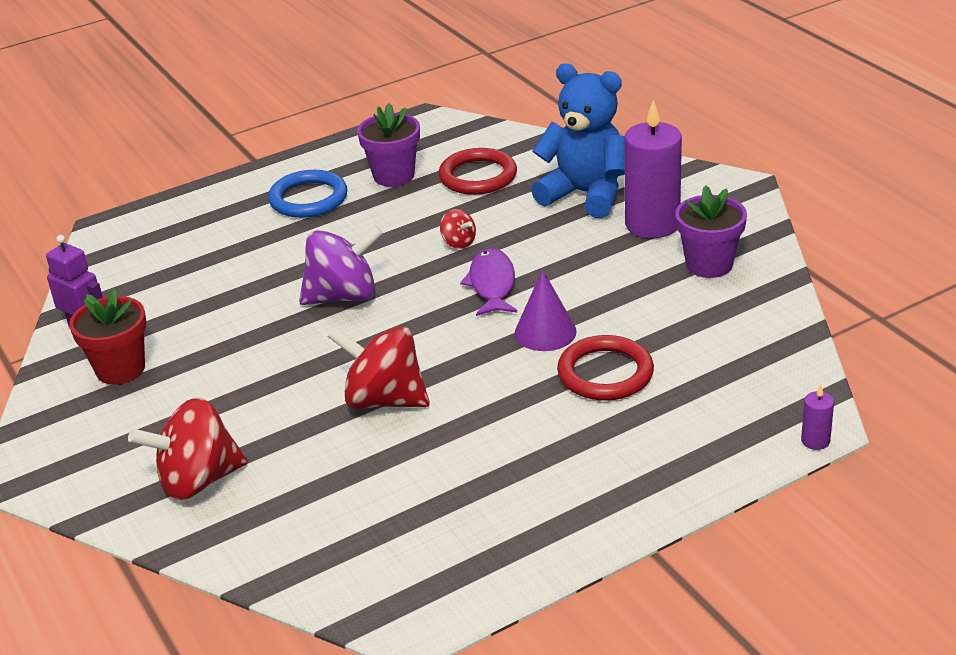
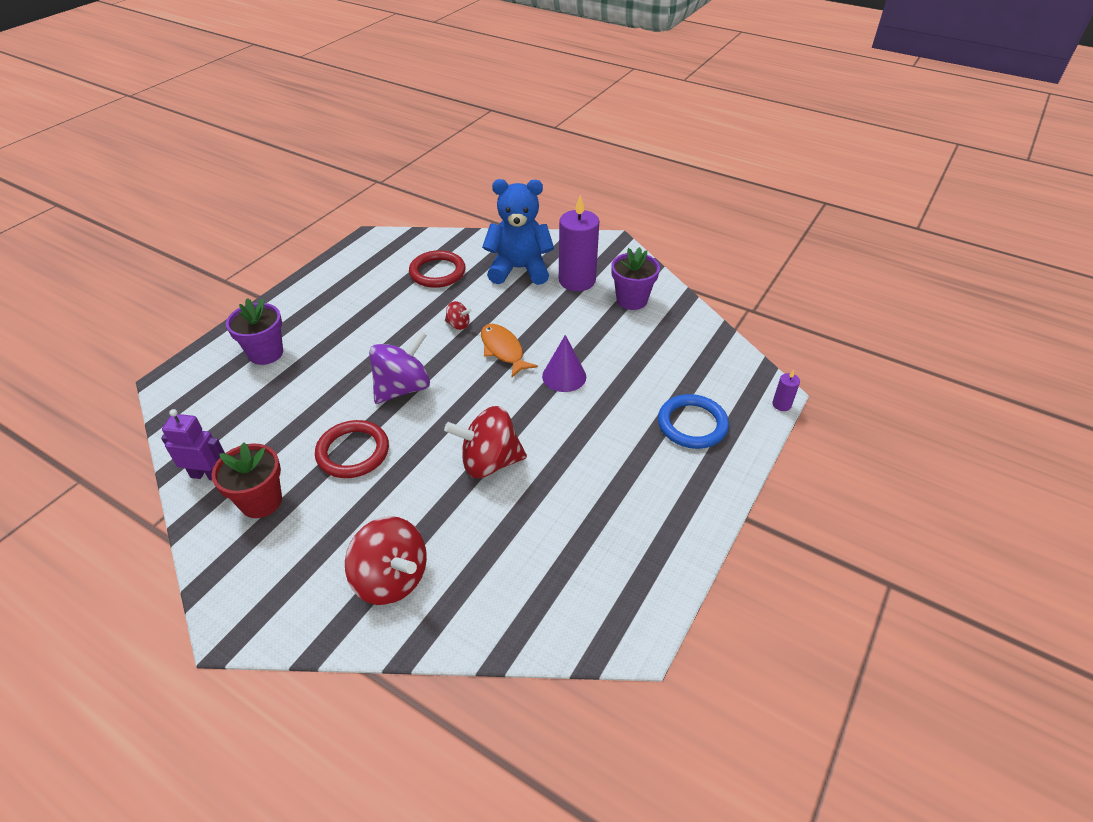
camera: 30 degrees left, 10 degrees up
red spinning top [128,397,248,500] -> red spinning top turned 90 degrees counterclockwise [345,516,427,605]
blue ring [268,170,348,218] -> blue ring moved to [658,394,729,449]
purple flower pot [357,103,420,187] -> purple flower pot moved to [226,298,283,365]
purple fish [460,248,517,316] -> orange fish [481,324,538,377]
red ring [557,335,654,401] -> red ring moved to [315,420,389,478]

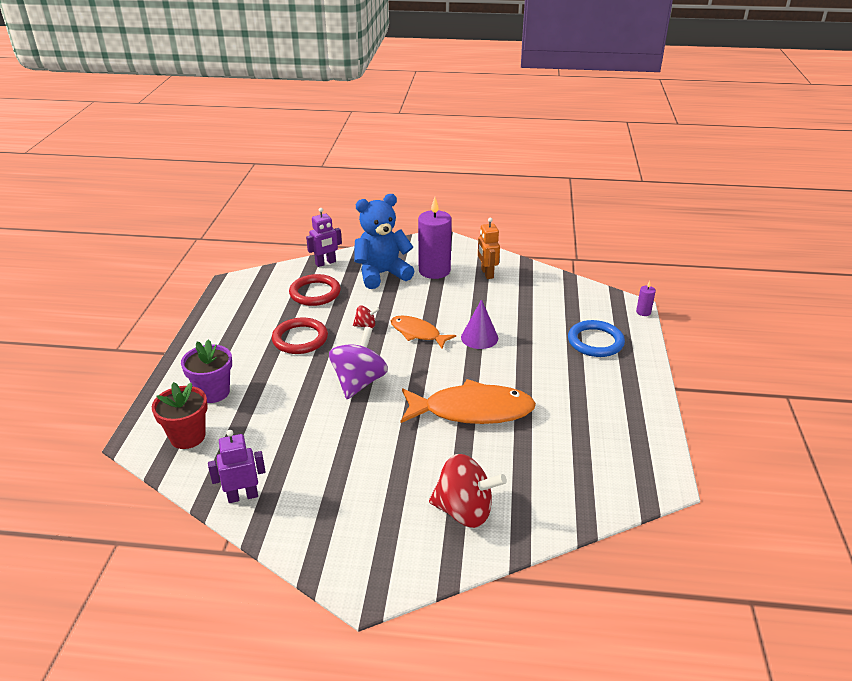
camera: 25 degrees left, 10 degrees down
red flower pot [212,442,282,518] -> red flower pot moved to [152,382,208,449]
red ring [315,420,389,478] -> red ring moved to [272,318,328,354]
red spinning top [444,406,527,478] -> orange fish [401,379,536,424]
purple flower pot [611,247,660,310] -> orange robot [478,218,500,279]
none -> purple robot [306,208,342,267]

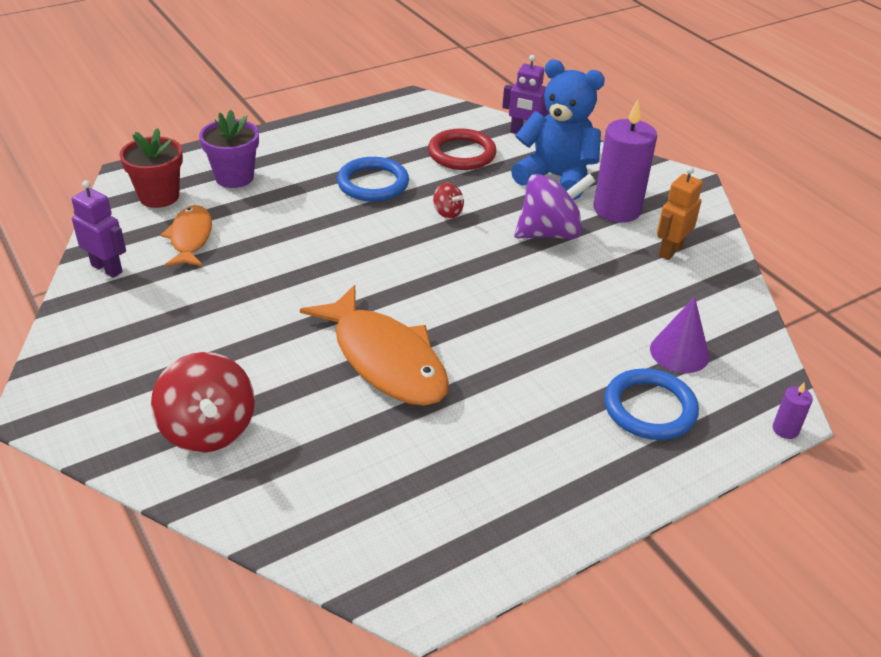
camera: 50 degrees right, 5 degrees up
red ring [272,318,328,354] -> blue ring [337,157,409,202]
purple spinning top [329,327,388,399] -> purple spinning top moved to [514,173,596,239]
orange fish [391,316,456,348] -> orange fish moved to [160,205,212,267]
purple cone [461,299,498,349] -> purple cone moved to [650,297,709,373]

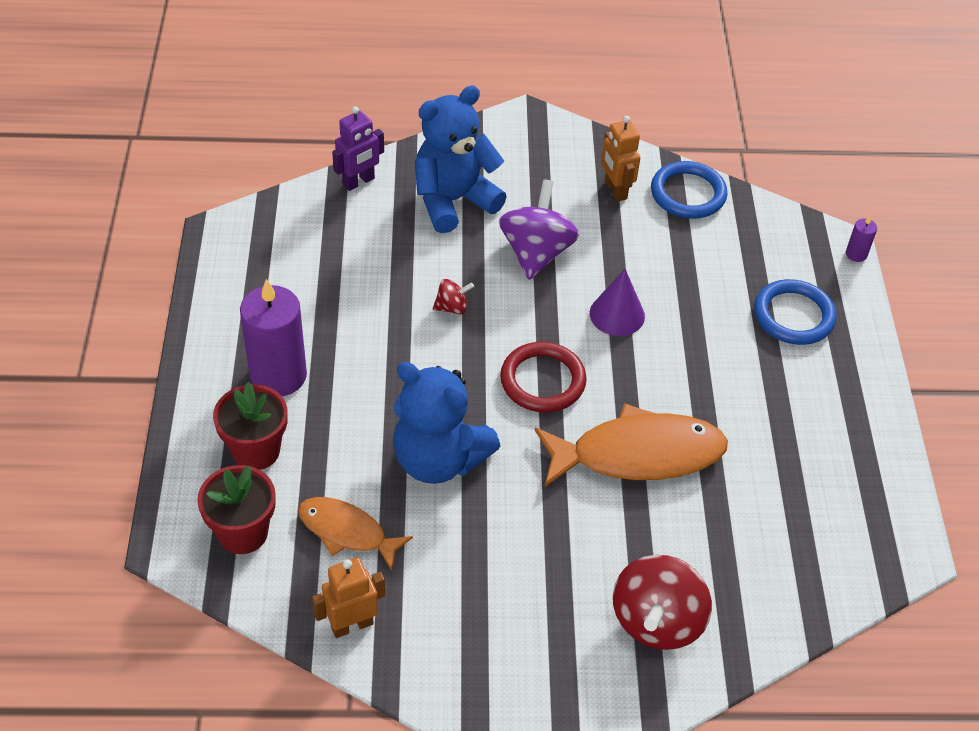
camera: 60 degrees left, 10 degrees up
purple robot [72,180,126,278] -> orange robot [312,557,385,638]
red spinning top [151,352,255,453] -> red spinning top turned 105 degrees clockwise [613,555,712,650]
purple flower pot [199,110,259,188] -> red flower pot [213,382,287,470]
blue ring [337,157,409,202] -> blue ring moved to [651,161,727,219]
red ring [428,128,497,170] -> red ring moved to [500,342,587,413]
purple candle [594,99,657,223] -> purple candle moved to [240,279,307,396]
purple cone [650,297,709,373] -> purple cone moved to [590,269,645,336]
none -> blue teddy bear [393,362,500,484]

